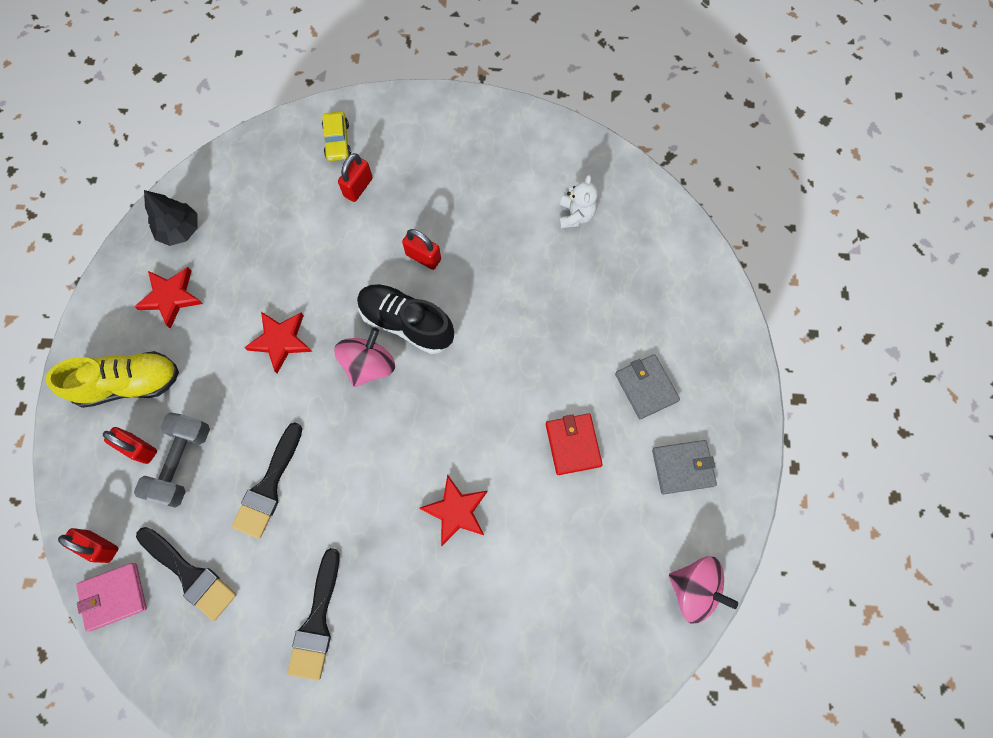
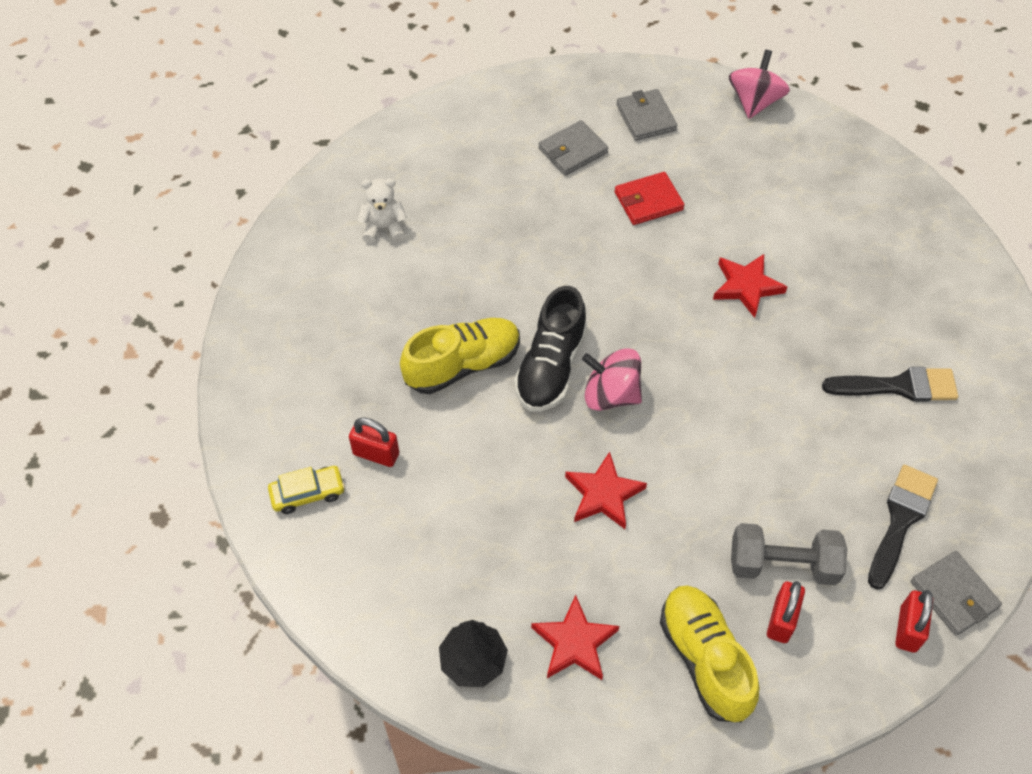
camera: 100 degrees left, 15 degrees down
pink wallet [76,563,147,632] -> grey wallet [911,551,1002,636]
black brush [232,422,302,539] -> none
red padlock [402,229,441,270] -> yellow shoe [400,318,520,394]

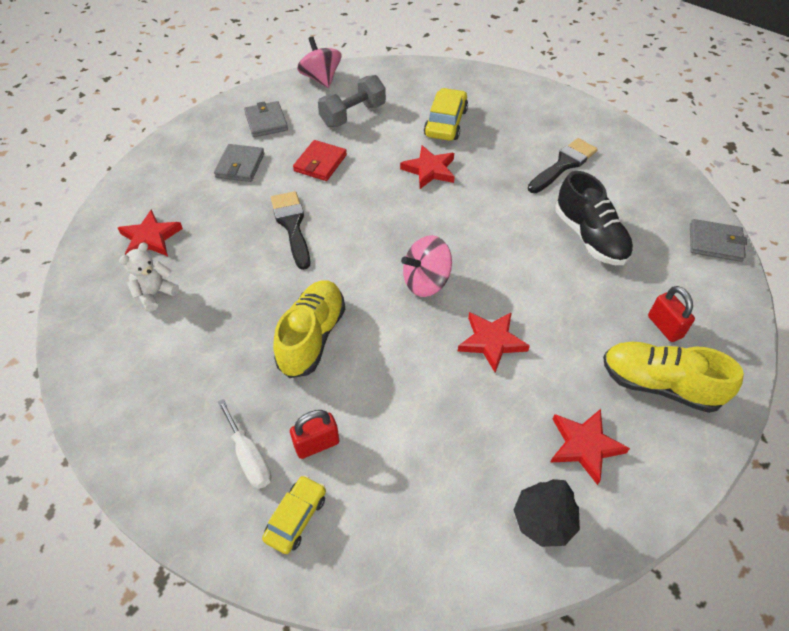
camera: 45 degrees left, 5 degrees down
black shoe [514,286,587,411] -> black shoe moved to [555,171,633,265]
grey wallet [616,89,677,141] -> grey wallet turned 45 degrees clockwise [244,101,288,137]
grey dumbbell [731,523,847,585] -> grey dumbbell moved to [318,75,386,127]
black brush [868,465,938,590] -> black brush moved to [271,191,310,270]
red padlock [895,590,933,652] -> none
none -> red star [118,210,183,256]
none -> white screwdriver [217,399,271,489]
none -> yellow car [424,88,468,141]

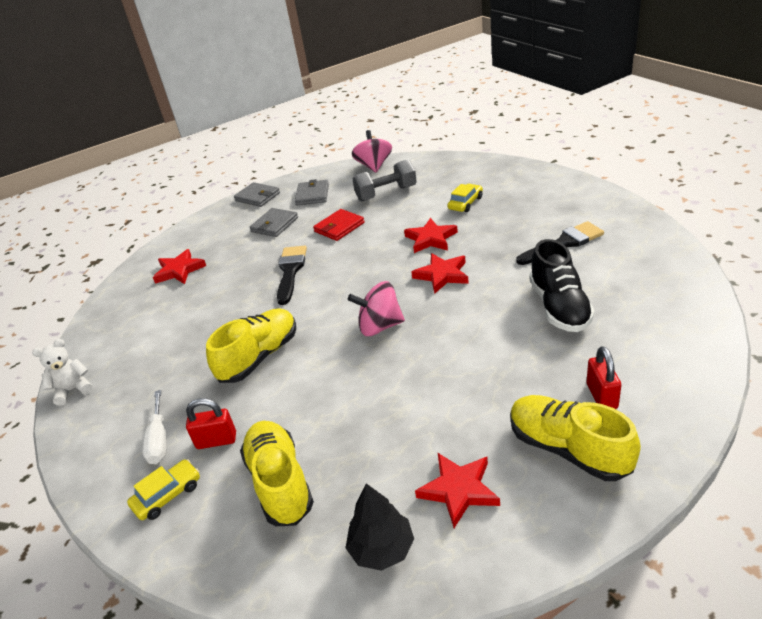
camera: 25 degrees right, 15 degrees down
white teddy bear [119,242,179,312] -> white teddy bear moved to [32,339,93,406]
yellow car [424,88,468,141] -> yellow car [447,184,483,212], size x0.66
red star [458,312,530,373] -> red star moved to [411,253,469,294]
grey wallet [690,219,747,262] -> grey wallet moved to [234,182,280,207]
none -> yellow shoe [240,421,314,526]

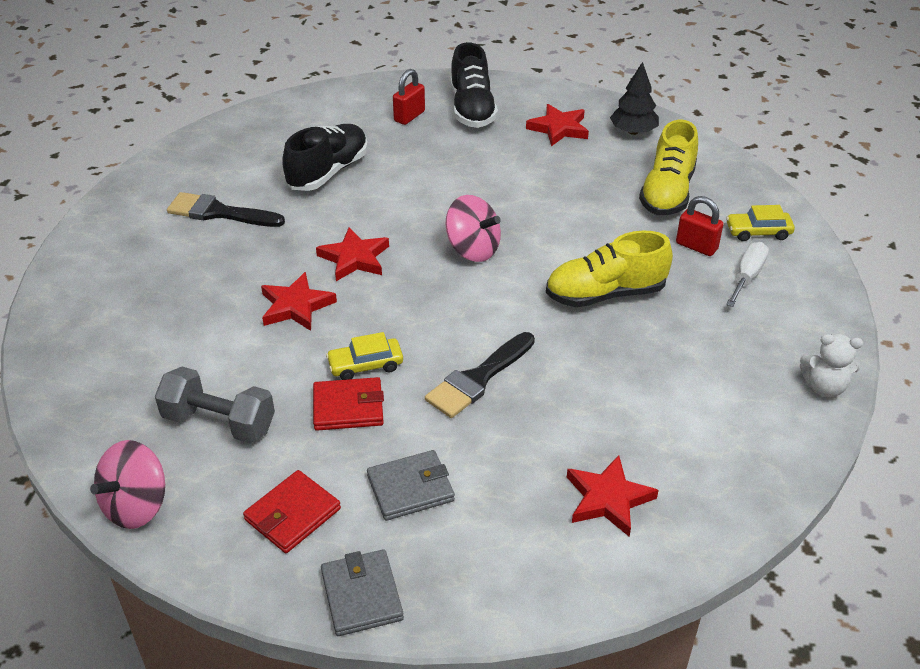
camera: 145 degrees left, 5 degrees up
grey wallet [295,179,329,206] -> red wallet [243,470,341,553]
yellow car [447,184,483,212] -> yellow car moved to [326,332,403,380]
yellow shoe [510,395,641,481] -> black shoe [450,42,498,128]

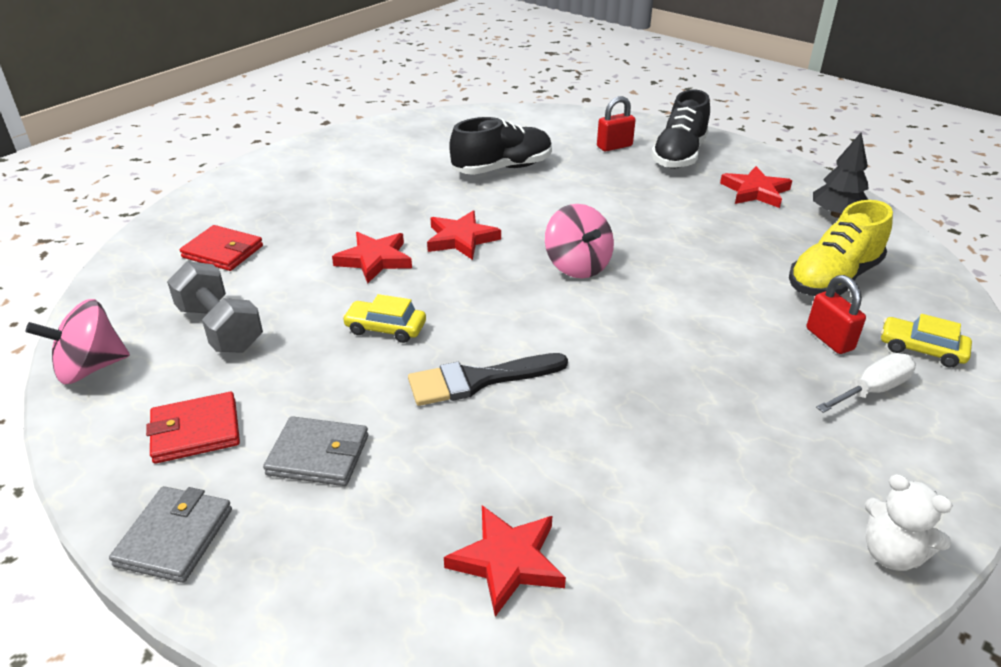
camera: 30 degrees right, 5 degrees down
black brush [167,192,285,227] -> none
red wallet [313,377,384,431] -> red wallet moved to [180,225,263,271]
yellow shoe [546,231,673,307] -> none

